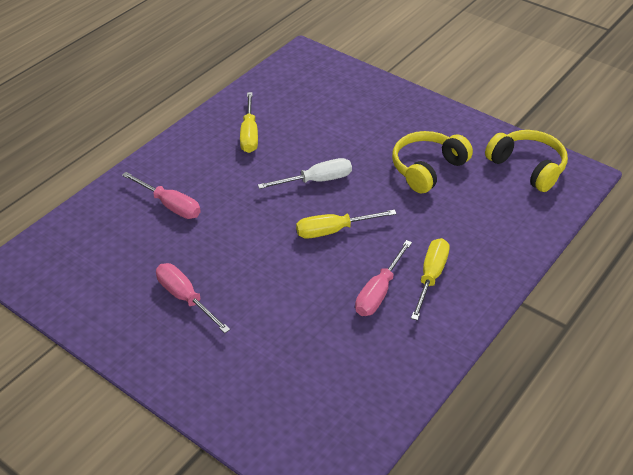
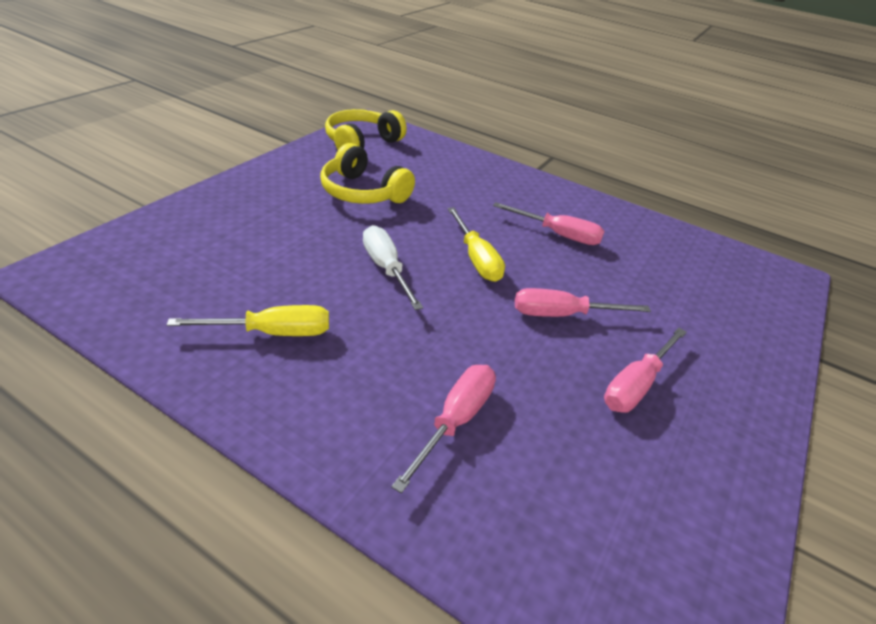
camera: 100 degrees left, 5 degrees down
yellow screwdriver [411,238,450,321] -> none
none -> pink screwdriver [515,288,651,317]

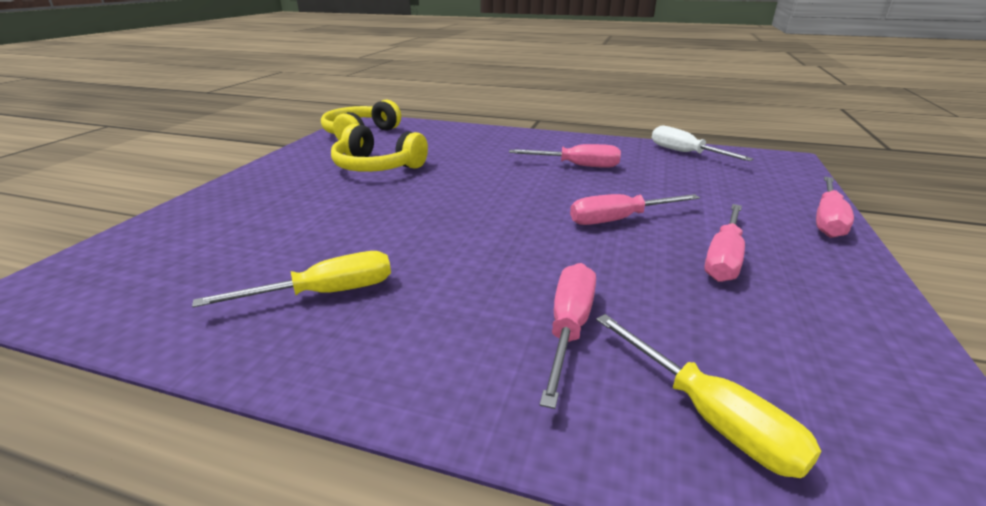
camera: 10 degrees left, 10 degrees down
white screwdriver [363,225,423,310] -> white screwdriver moved to [652,126,753,161]
yellow screwdriver [448,207,505,282] -> yellow screwdriver moved to [596,314,822,478]
none -> pink screwdriver [816,177,854,238]

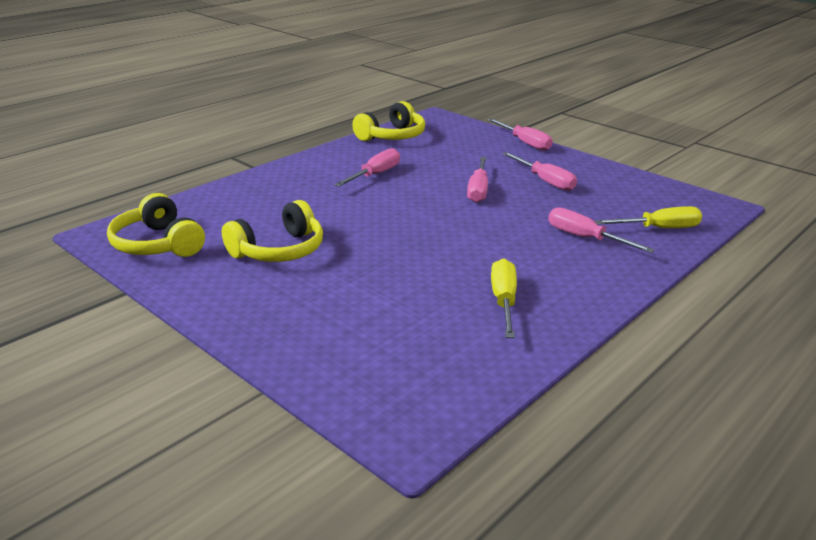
camera: 65 degrees left, 0 degrees up
white screwdriver [652,126,753,161] -> yellow headphones [352,101,425,141]

